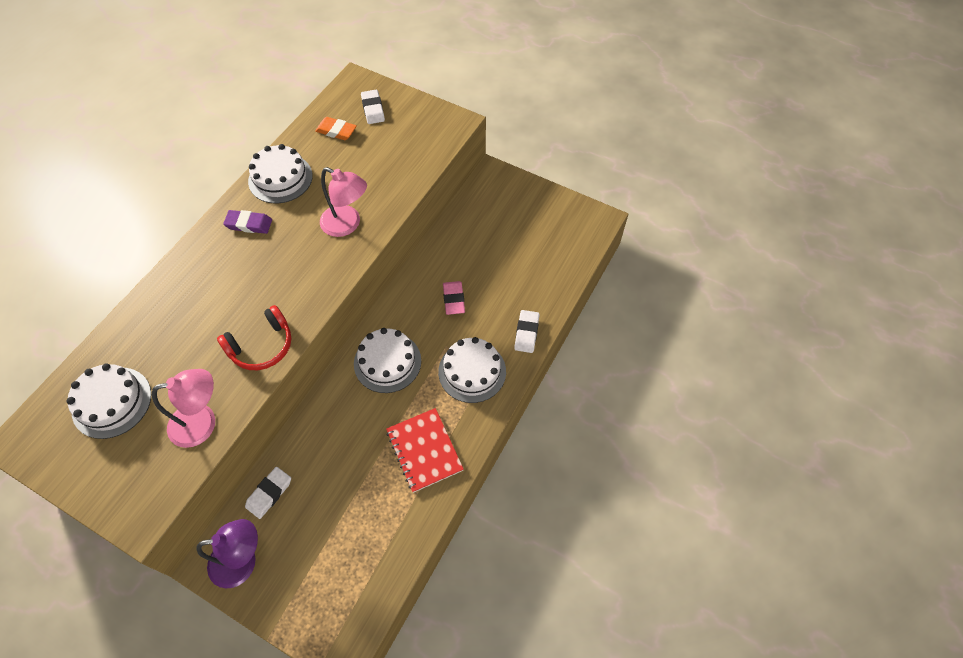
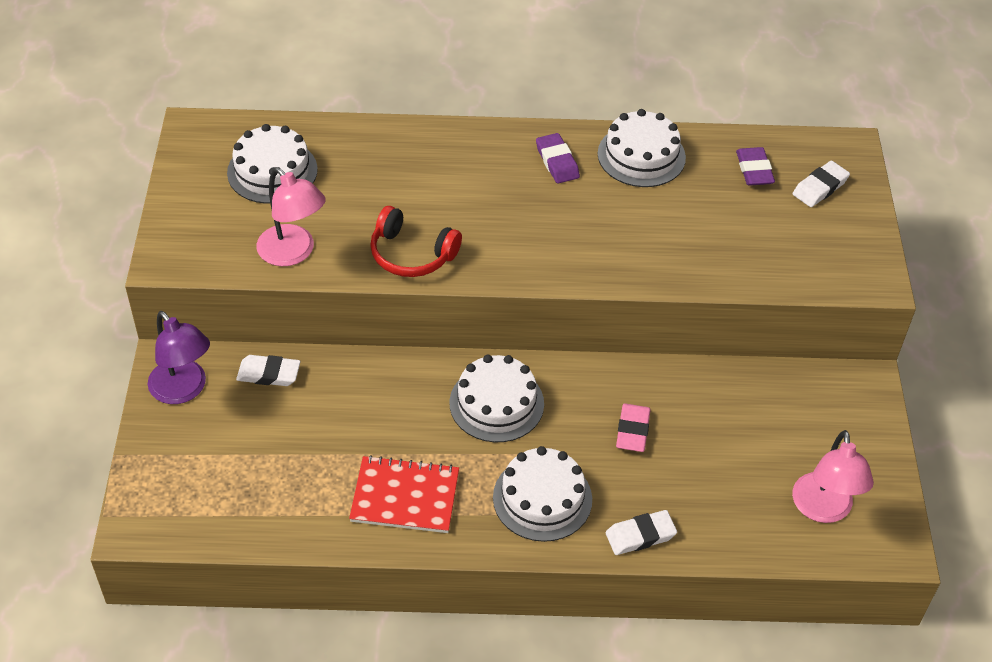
camera: 60 degrees right, 10 degrees down
orange eraser [315,117,357,140] -> purple eraser [736,147,775,186]
pink lamp [320,167,367,237] -> pink lamp moved to [792,430,874,523]
red notebook [386,408,464,493] -> red notebook turned 60 degrees clockwise [349,455,459,533]
pink eraser [443,281,465,315] -> pink eraser turned 45 degrees counterclockwise [616,403,650,452]

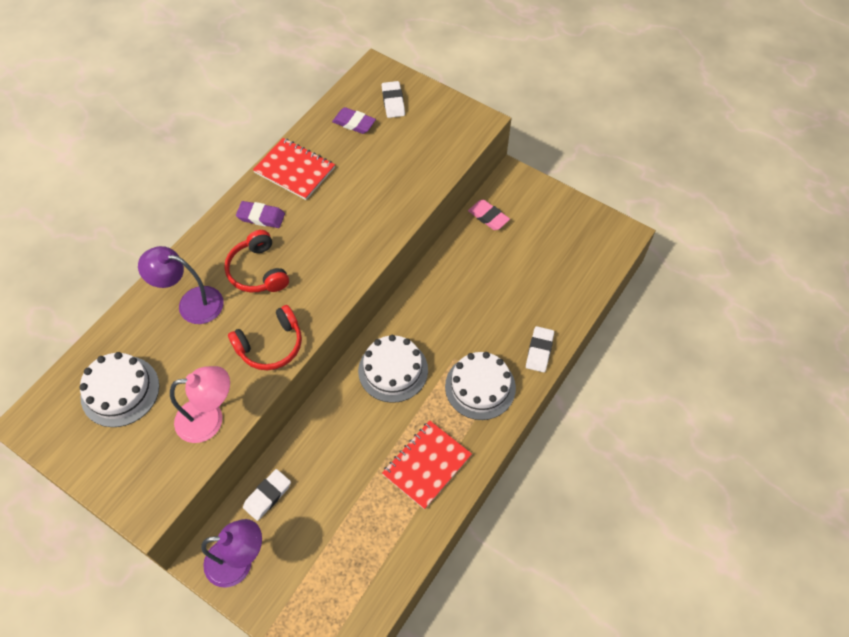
camera: 55 degrees left, 10 degrees up
white cake [598,109,686,187] -> red notebook [253,138,335,200]
pink eraser [616,403,650,452] -> pink eraser moved to [468,200,510,230]
pink lamp [792,430,874,523] -> none
none -> purple lamp [138,246,224,324]
none -> red headphones [224,230,289,292]

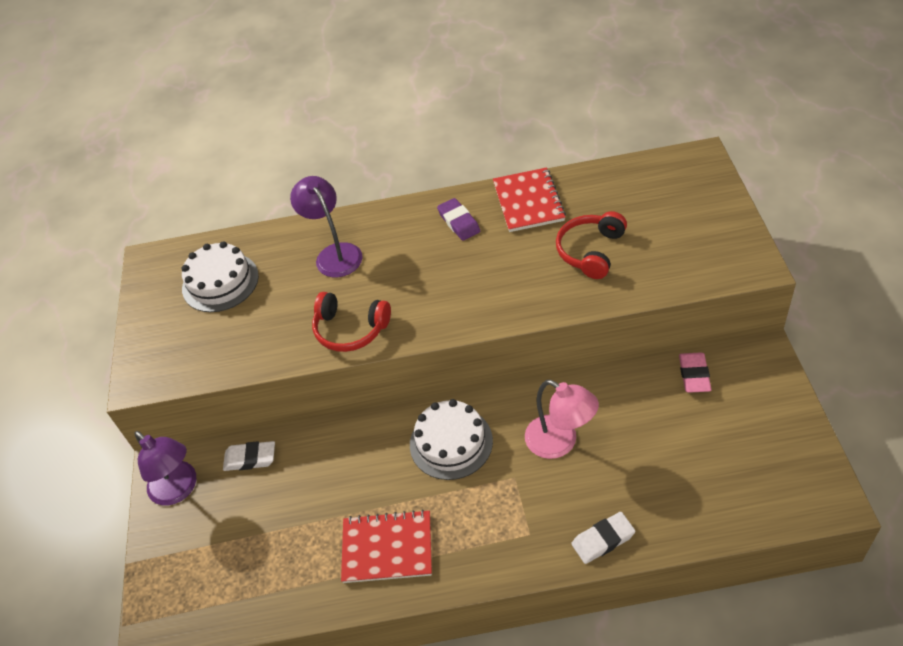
camera: 55 degrees right, 10 degrees down
pink lamp [170,366,230,443] -> pink lamp moved to [525,380,599,459]
red headphones [224,230,289,292] -> red headphones moved to [556,211,627,279]
purple eraser [332,107,376,134] -> none
white eraser [382,81,405,118] -> none
white cake [445,352,516,420] -> none

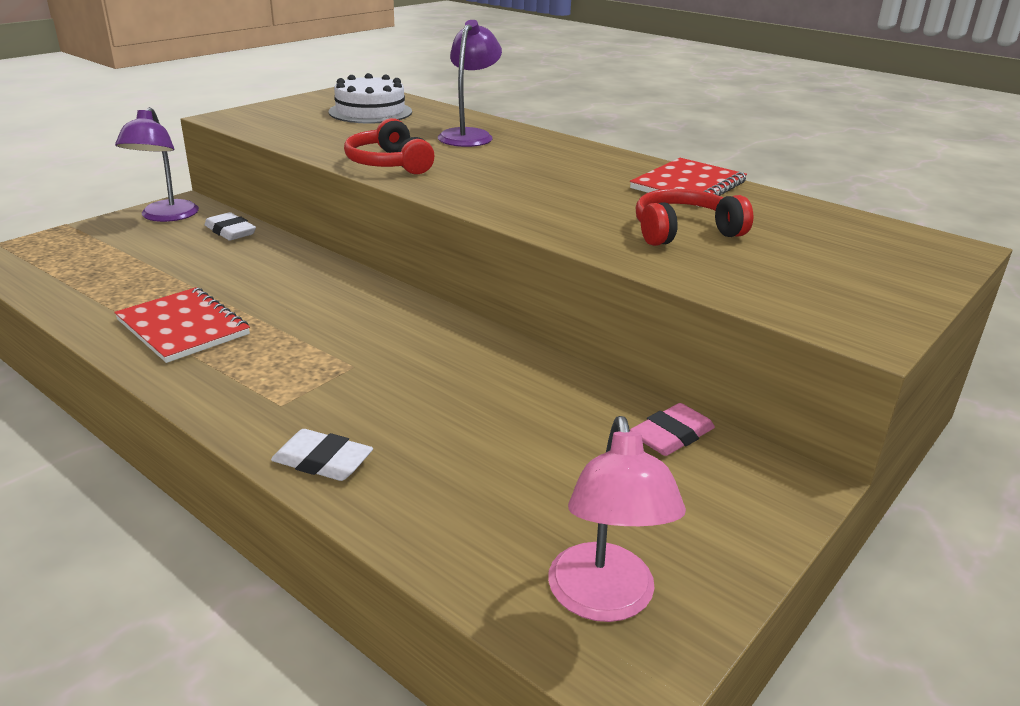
camera: 40 degrees right, 20 degrees down
white cake [410,399,493,480] -> none
purple eraser [437,198,480,241] -> none
pink lamp [525,380,599,459] -> pink lamp moved to [548,416,686,622]

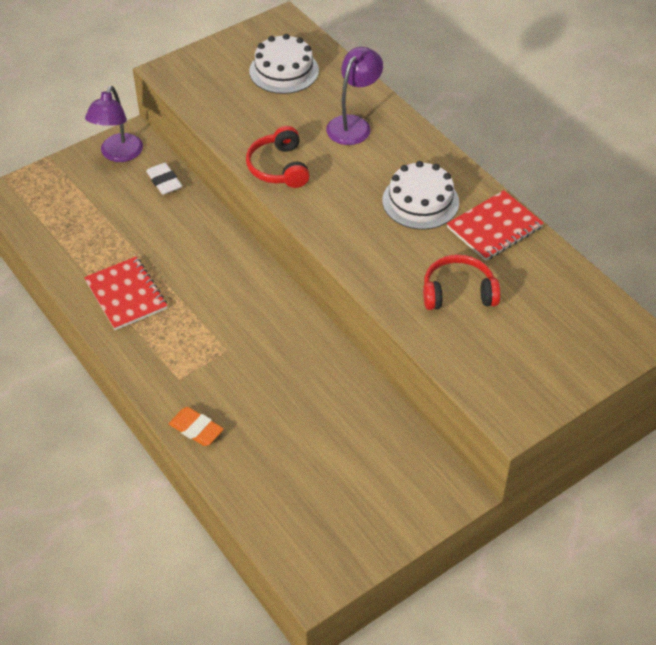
camera: 15 degrees right, 20 degrees up
white eraser [271,429,373,481] -> orange eraser [169,407,224,446]
pink lamp [548,416,686,622] -> none
pink eraser [630,403,715,456] -> none
none -> white cake [382,161,459,229]

